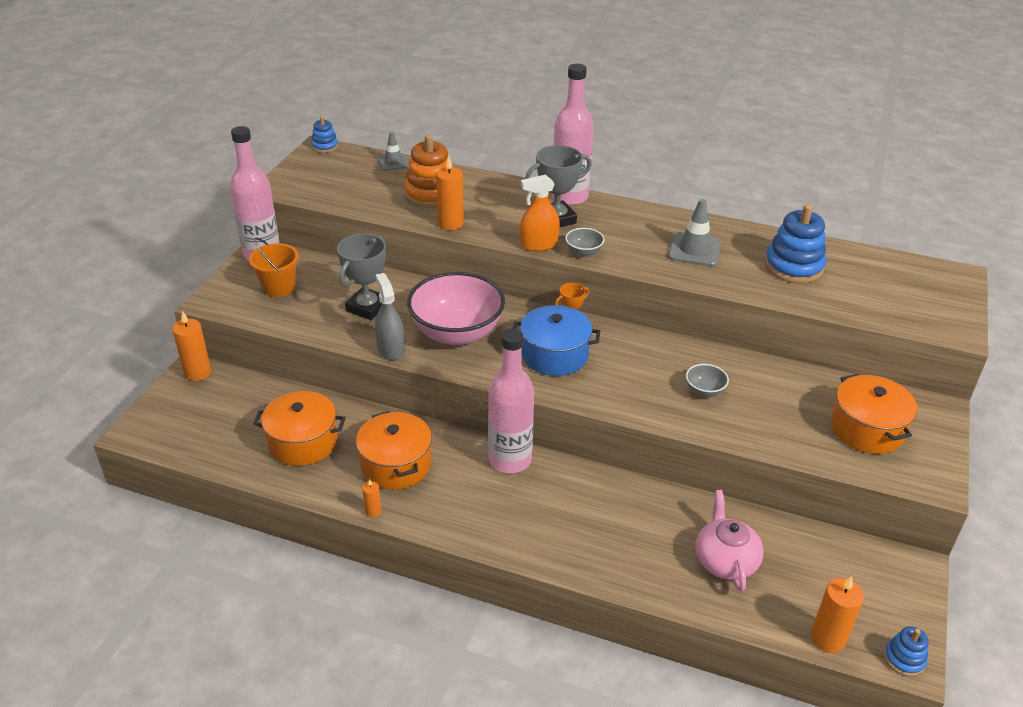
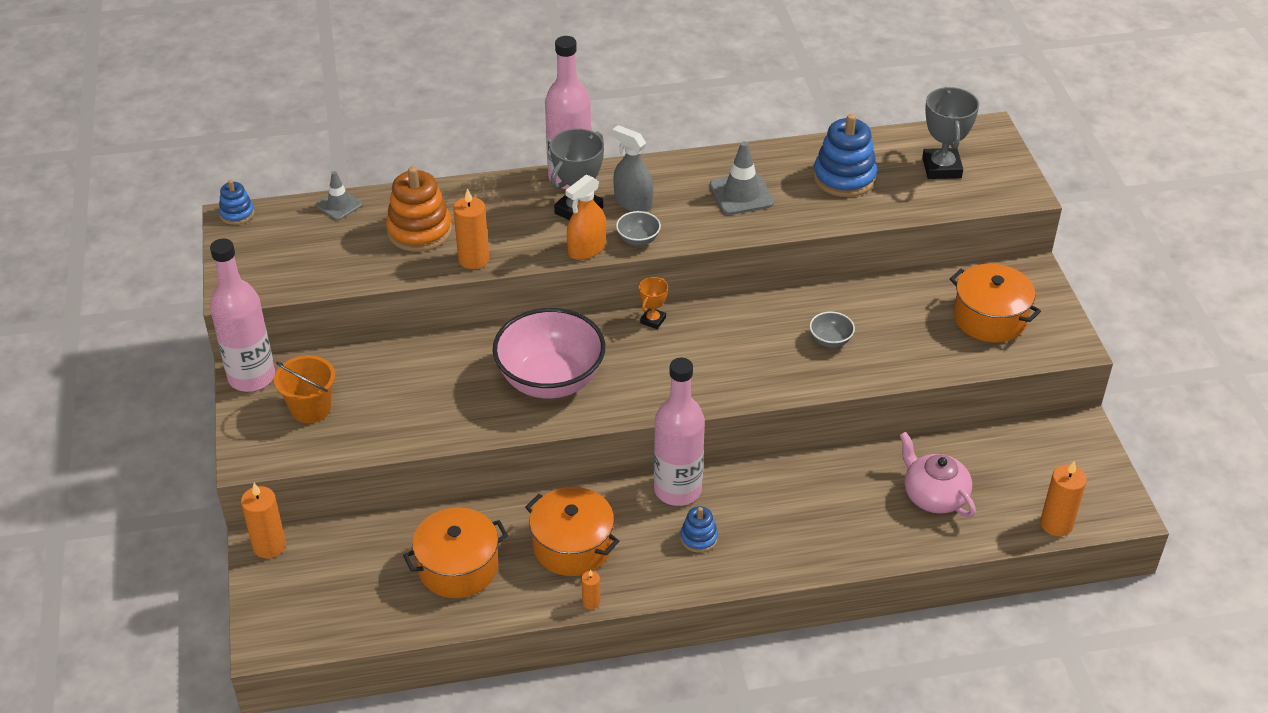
camera: 30 degrees left, 5 degrees up
grey trophy [337,234,386,320] -> grey trophy moved to [922,87,979,179]
grey spray bottle [375,273,405,360] -> grey spray bottle moved to [612,125,653,212]
blue pot [513,305,600,376] -> none
blue stacking toy [884,626,928,677] -> blue stacking toy moved to [680,506,718,553]

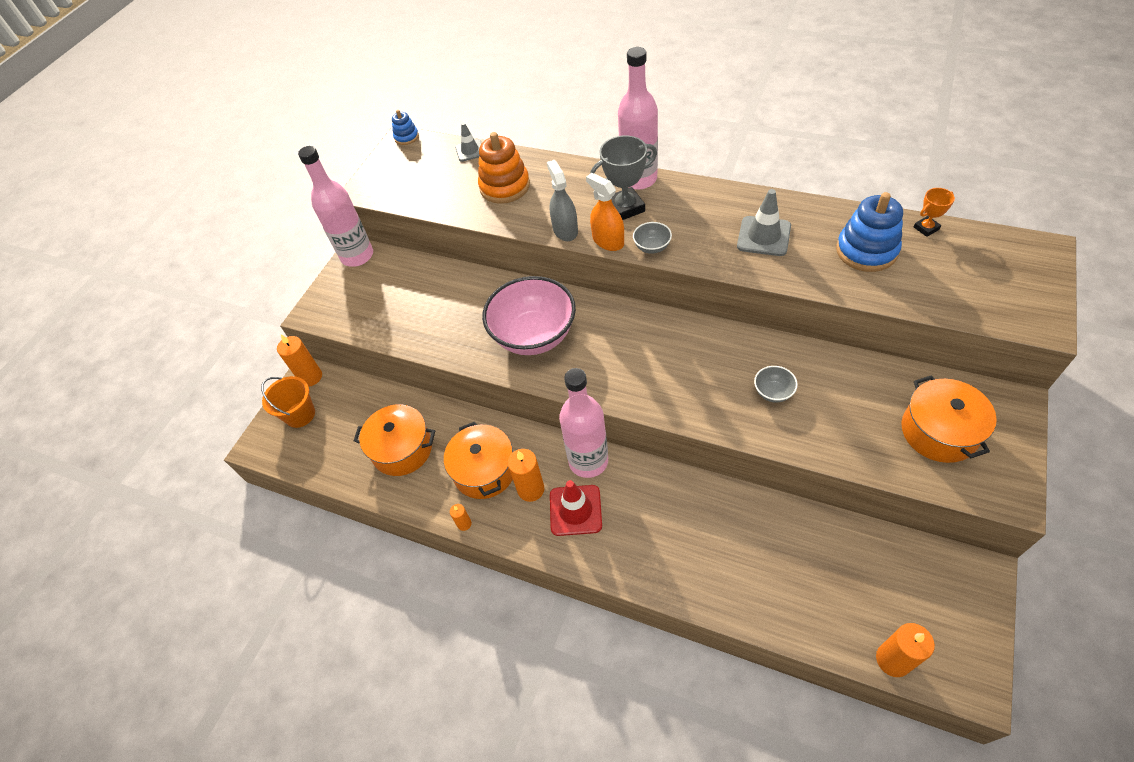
camera: 40 degrees right, 10 degrees up
orange bucket [274,355,335,423] -> orange bucket moved to [261,376,315,428]
orange candle [453,188,489,269] -> orange candle moved to [508,449,544,502]
orange spray bottle [565,174,606,260] -> orange spray bottle turned 60 degrees clockwise [586,173,624,251]
grey spray bottle [612,125,653,212] -> grey spray bottle moved to [547,160,578,241]
orange trophy [639,277,668,329] -> orange trophy moved to [914,188,955,237]
blue stacking toy [680,506,718,553] -> red traffic cone [550,480,602,536]
pink teapot [900,432,976,517] -> none
grey trophy [922,87,979,179] -> none

